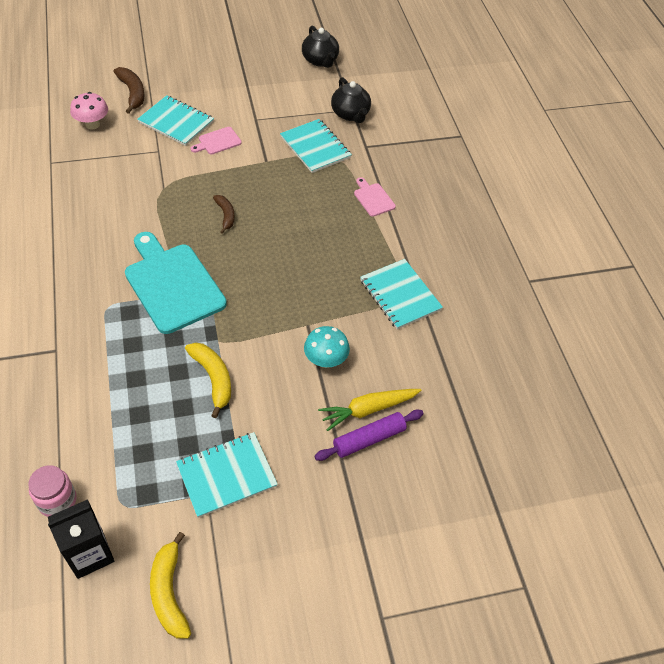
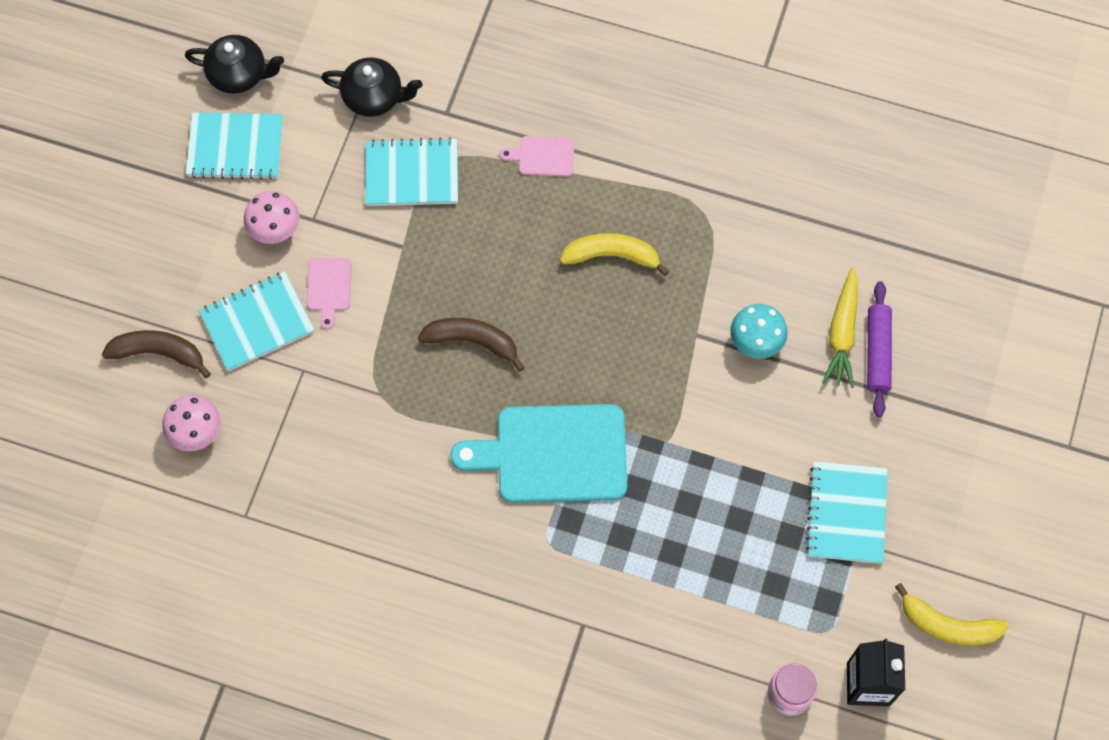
camera: 55 degrees left, 15 degrees up
yellow banana [185,343,231,418] -> yellow banana moved to [560,233,669,276]
brown banana [213,195,235,234] -> brown banana [418,318,525,372], size x1.51
turquoise notebook [360,259,443,329] -> turquoise notebook moved to [186,112,283,180]
none -> pink mushroom [244,191,300,244]

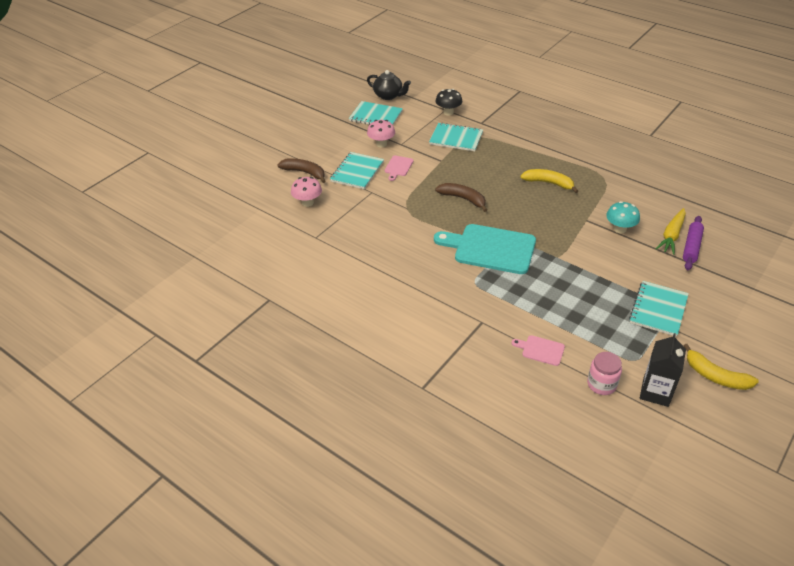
camera: 20 degrees right, 25 degrees down
turquoise notebook [199,271,314,372] -> turquoise notebook turned 60 degrees counterclockwise [330,152,384,189]
black teapot [321,57,423,117] -> black mushroom [436,89,462,116]
pink cutting board [500,136,574,177] -> pink cutting board moved to [511,335,565,366]

